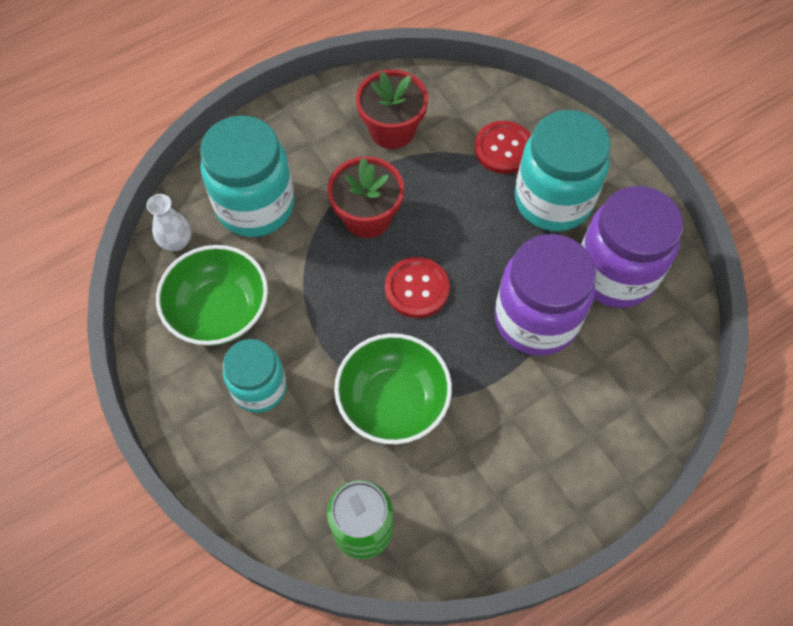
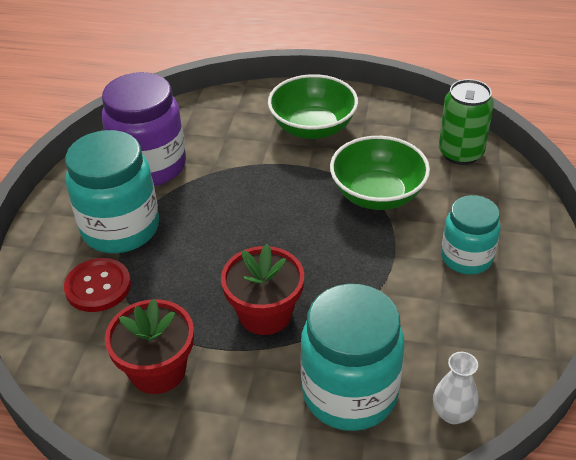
camera: 135 degrees left, 20 degrees down
green bowl [156,245,268,346] -> green bowl moved to [268,74,358,139]
red button [385,257,450,318] -> none
purple jar [495,234,596,356] -> none

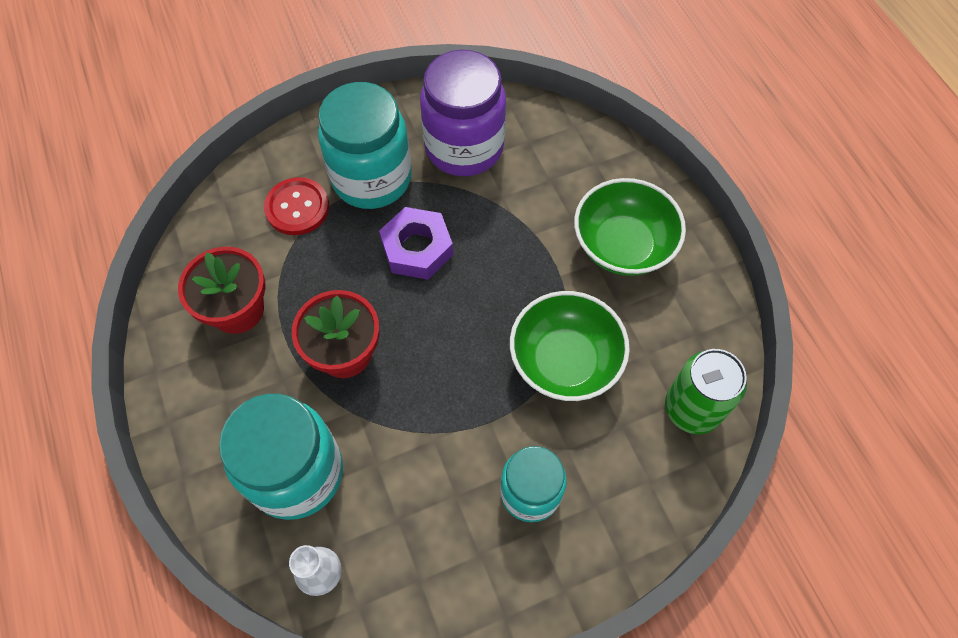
camera: 55 degrees right, 20 degrees up
none -> purple nut [379,207,453,280]

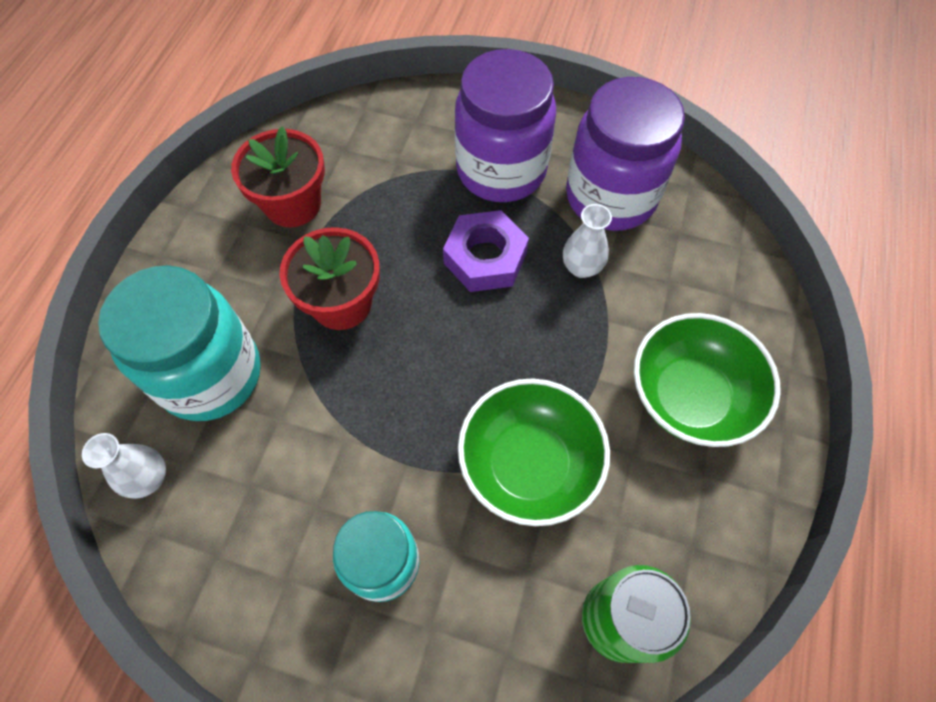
camera: 40 degrees right, 0 degrees up
red button [264,177,329,235] -> none
turquoise jar [318,82,412,209] -> purple jar [455,49,556,202]
none -> white vase [563,204,612,278]

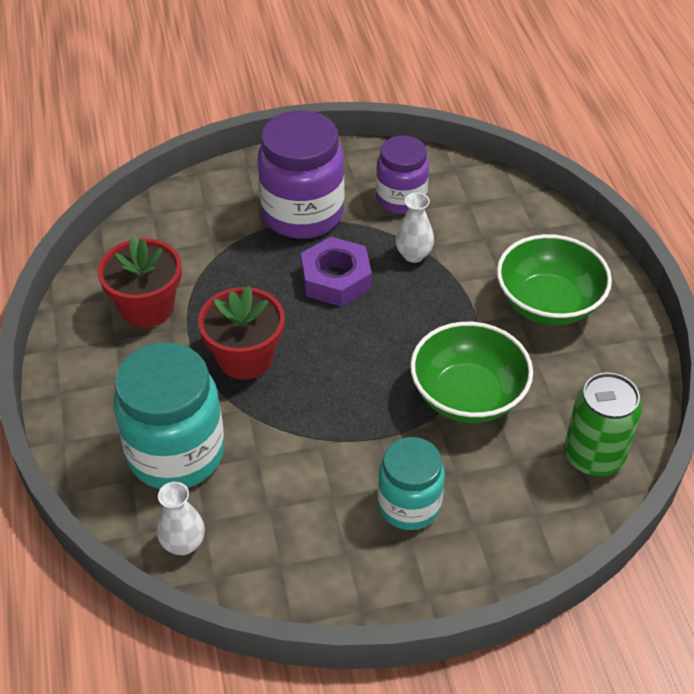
camera: 30 degrees left, 15 degrees down
purple jar [566,77,685,231] -> purple jar [376,136,429,214], size x0.63

